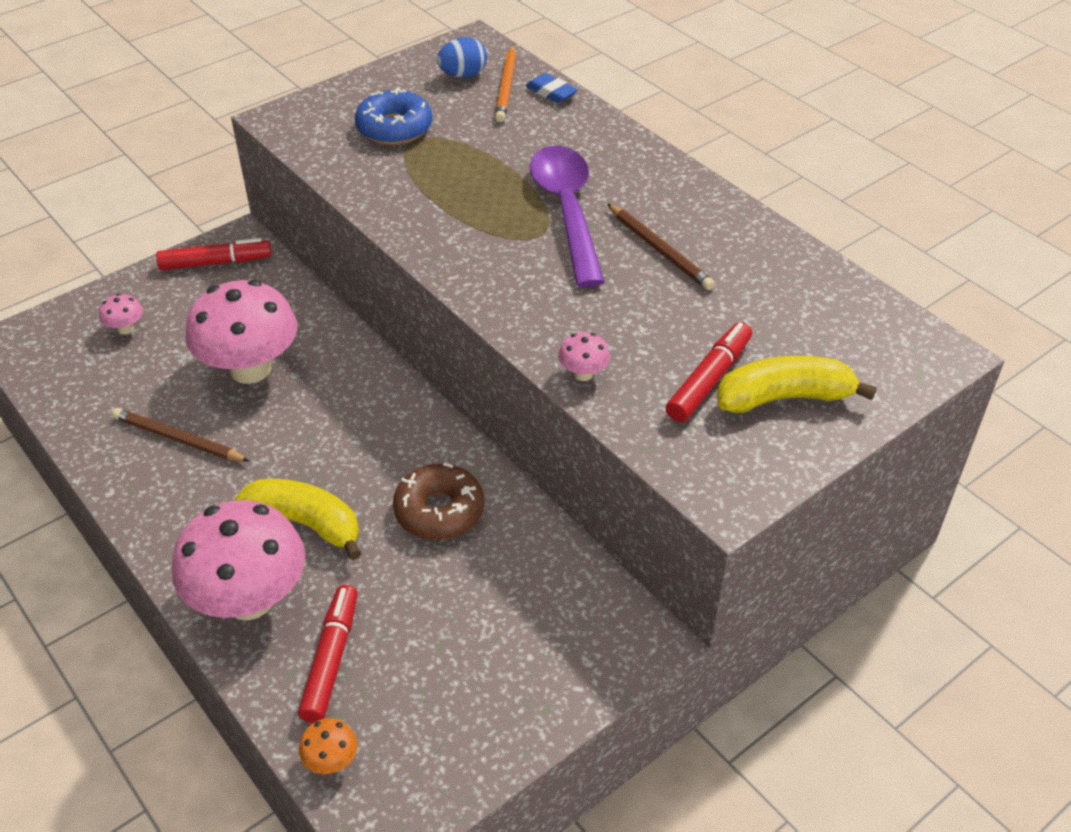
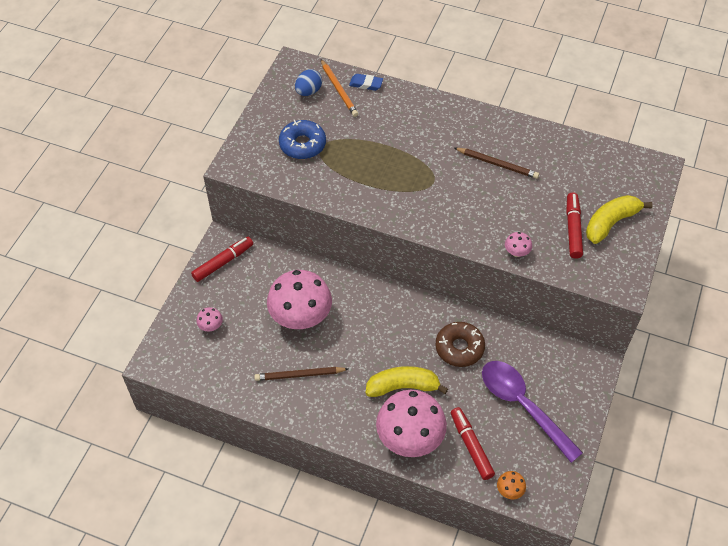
camera: 30 degrees left, 10 degrees up
purple spoon [530,146,605,287] -> purple spoon moved to [482,361,583,463]

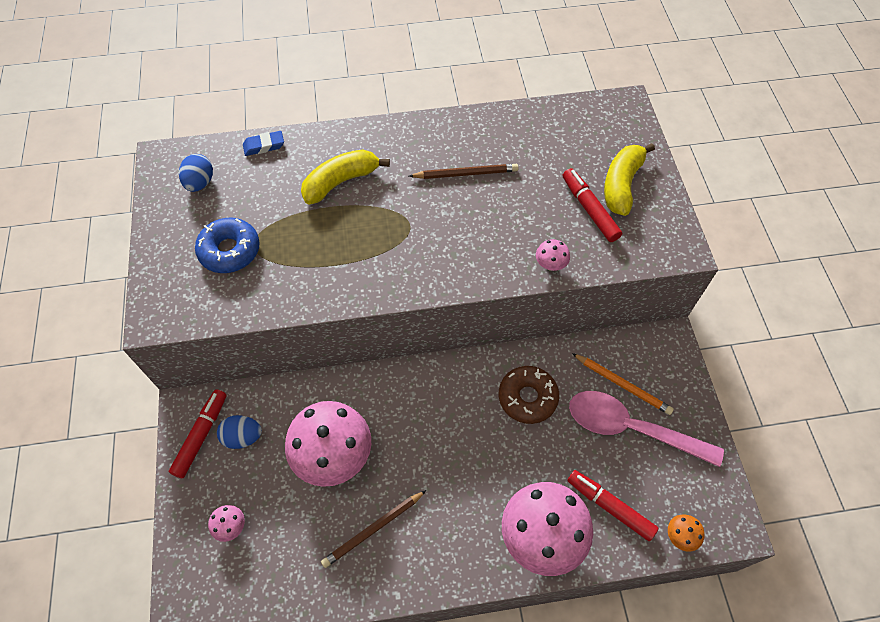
camera: 30 degrees left, 5 degrees up
orange pencil [321,59,358,117] -> orange pencil moved to [572,353,674,415]
yellow banana [366,366,448,397] -> yellow banana moved to [301,149,390,204]
purple spoon [482,361,583,463] -> pink spoon [569,391,724,467]
none -> blue egg [217,415,262,449]

